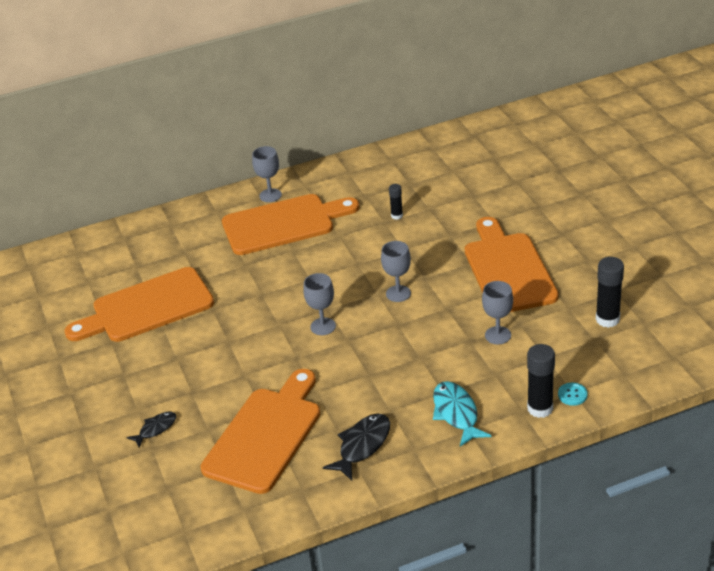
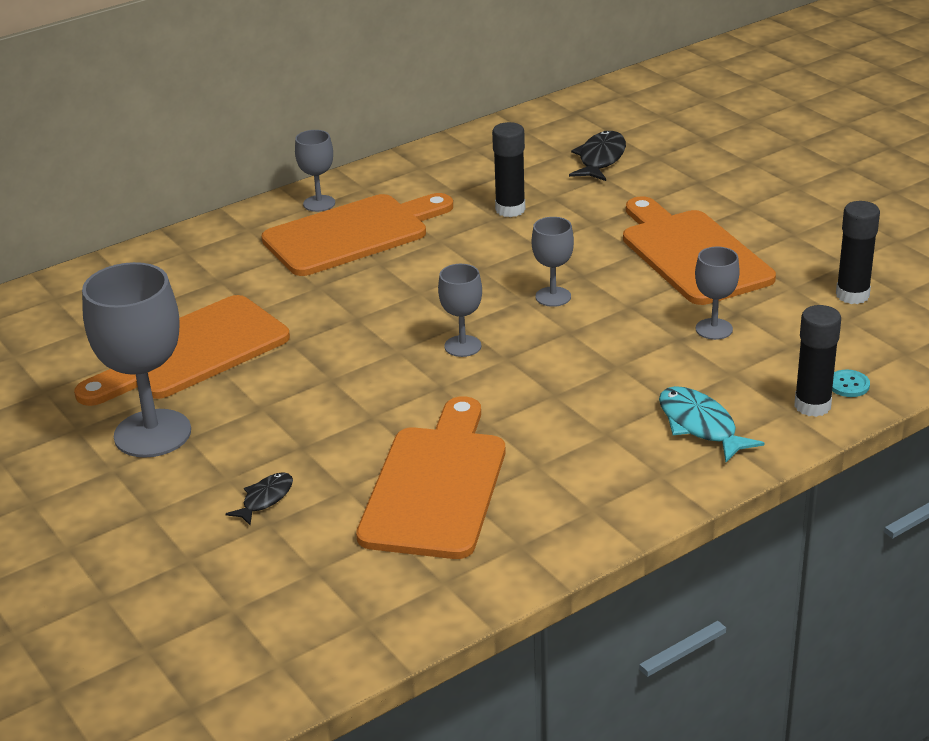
camera: 15 degrees left, 5 degrees down
black fish [323,413,390,481] -> black fish moved to [569,131,626,181]
black glue stick [389,184,403,220] -> black glue stick [492,122,525,217], size x1.79
none -> grey goblet [82,262,191,458]

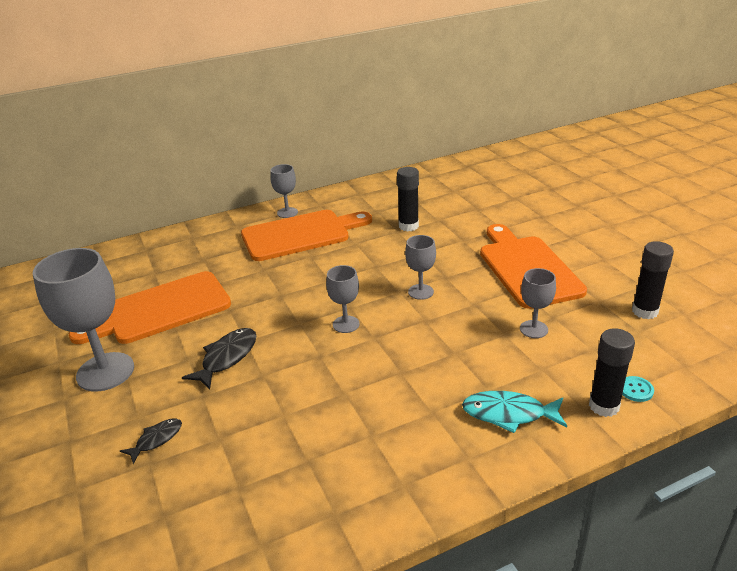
camera: 10 degrees right, 0 degrees up
orange cutting board [356,396,505,559] -> none
black fish [569,131,626,181] -> black fish moved to [182,328,256,390]
turquoise fish [659,386,765,462] -> turquoise fish turned 60 degrees counterclockwise [462,391,567,433]

